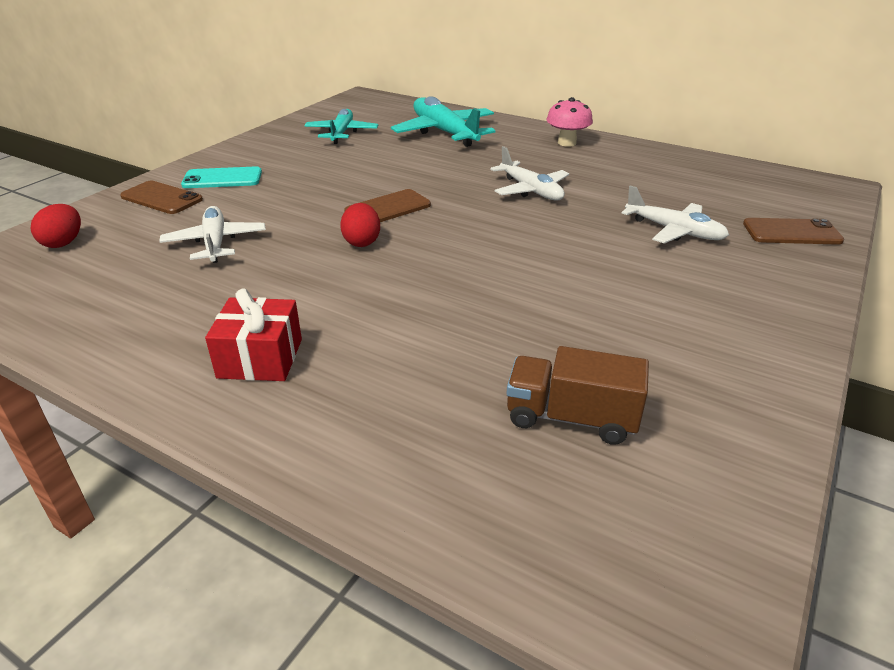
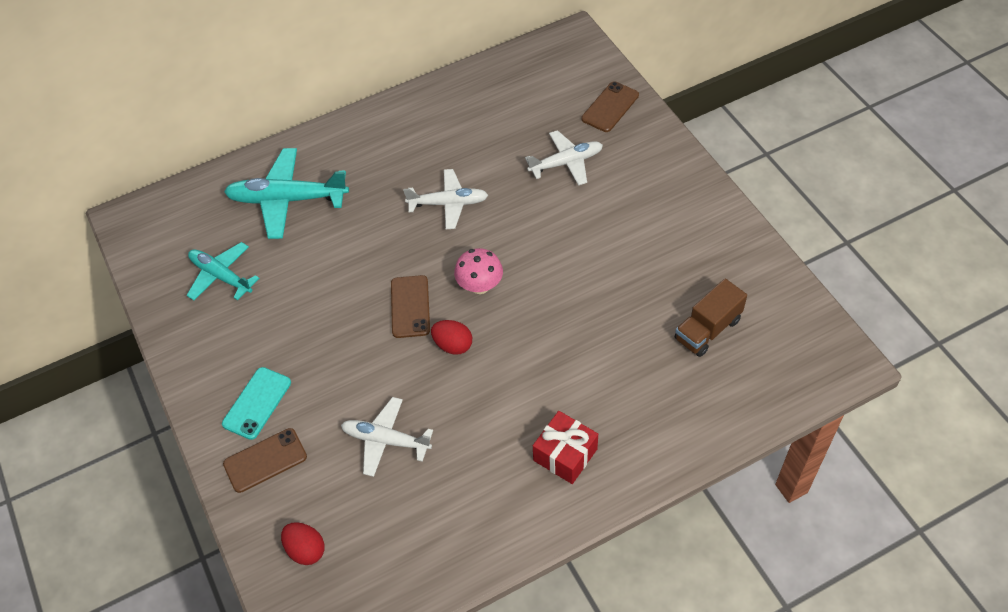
camera: 55 degrees left, 20 degrees up
pink mushroom [547,97,593,147] -> pink mushroom moved to [454,248,503,294]

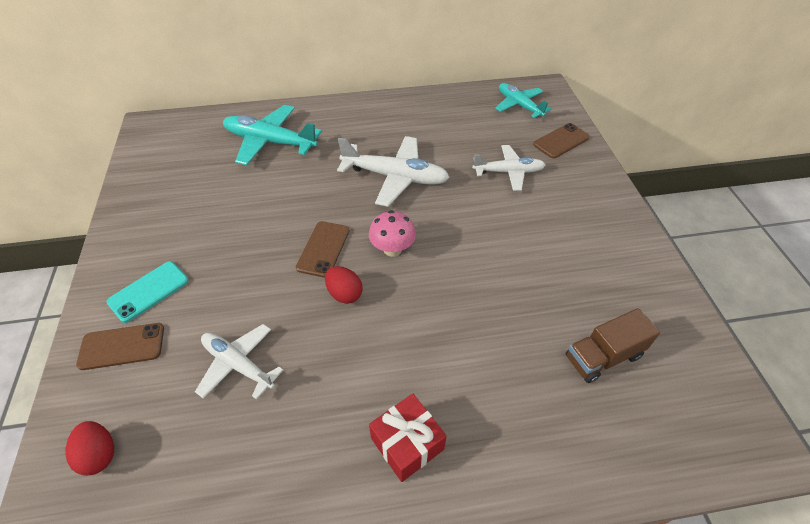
camera: 15 degrees right, 5 degrees down
turquoise plane [186,242,260,300] -> turquoise plane moved to [495,83,552,118]
white plane [403,169,488,229] -> white plane [337,136,450,207], size x1.52

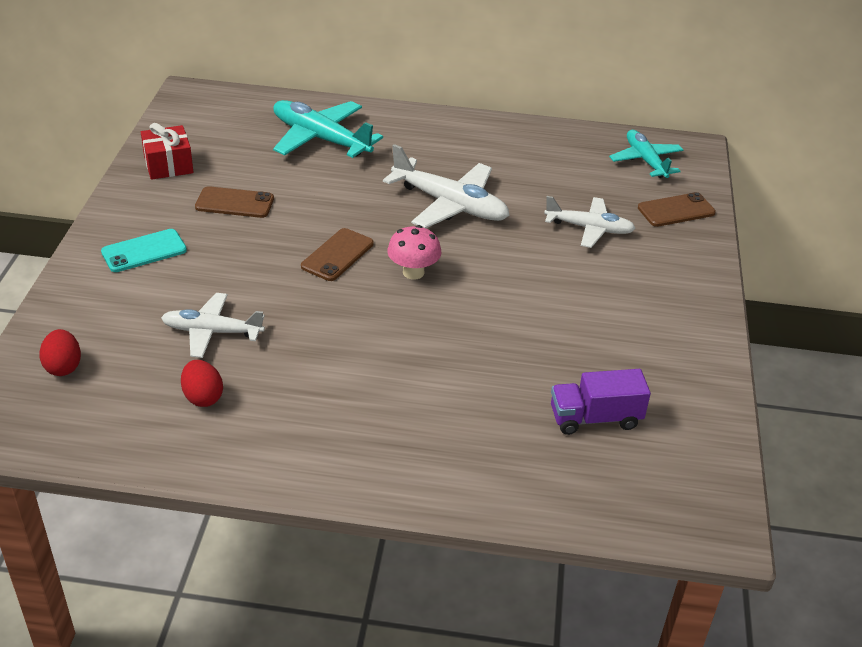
camera: 15 degrees right, 10 degrees down
brown phone [76,323,164,370] -> brown phone moved to [195,186,274,218]
white plane [195,324,283,400] -> white plane turned 45 degrees counterclockwise [161,293,265,358]
red egg [325,266,363,304] -> red egg moved to [181,360,223,407]
red gift [369,394,447,482] -> red gift moved to [141,123,193,180]
brown truck [566,308,660,383] -> purple truck [551,369,651,435]

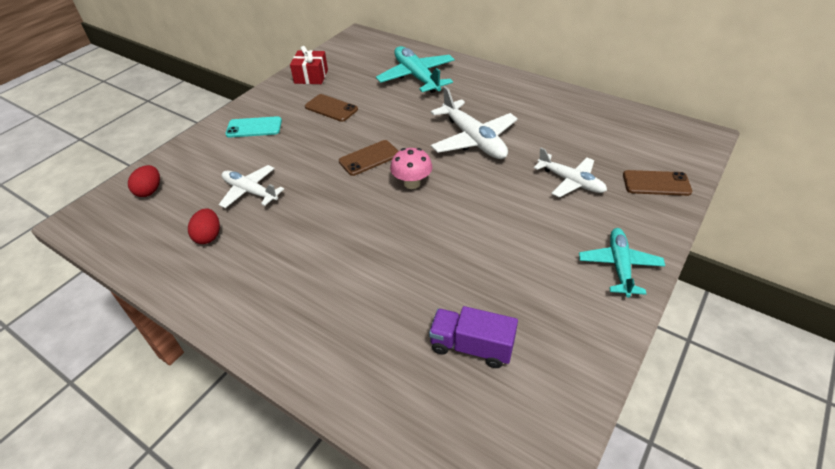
camera: 30 degrees right, 5 degrees up
turquoise plane [609,130,683,178] -> turquoise plane moved to [579,228,665,297]

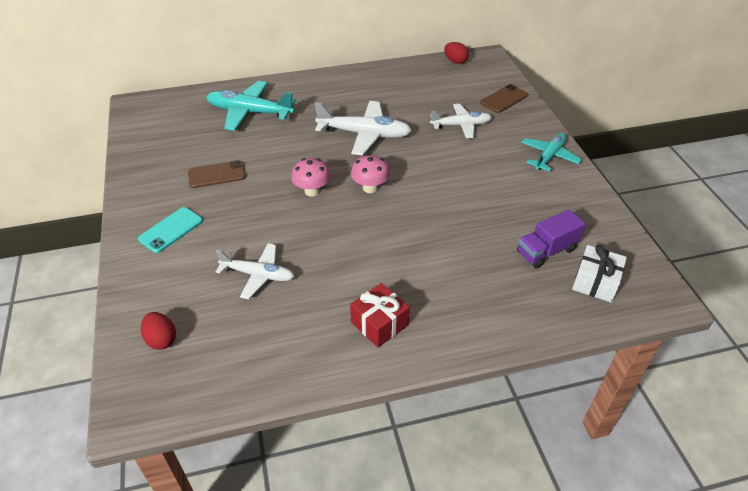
camera: 50 degrees left, 0 degrees up
red egg [188,208,220,244] -> red egg moved to [444,42,469,64]
white plane [219,165,284,208] -> white plane turned 150 degrees counterclockwise [216,243,294,299]
red gift [290,46,328,84] -> red gift moved to [350,283,410,348]
brown phone [339,140,398,176] -> pink mushroom [291,158,331,197]
turquoise plane [579,228,665,297] -> turquoise plane turned 75 degrees clockwise [522,133,582,172]
none -> white gift [572,245,627,303]

